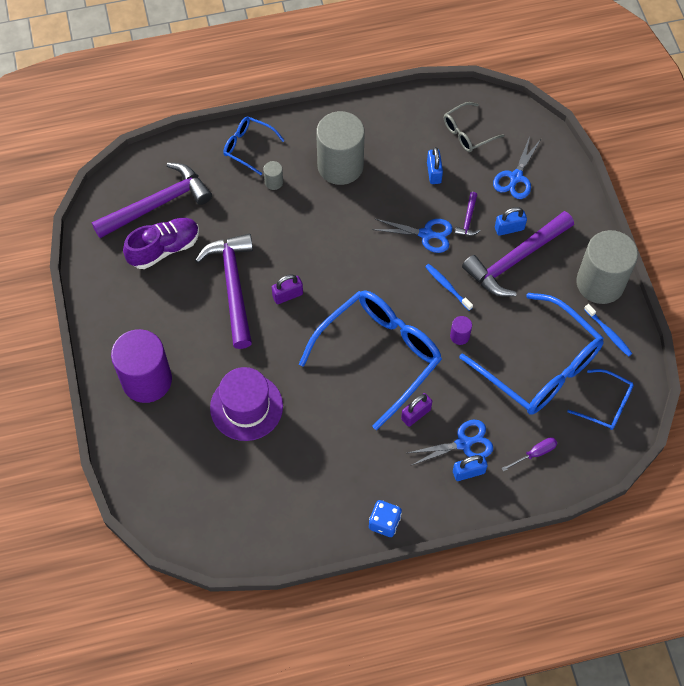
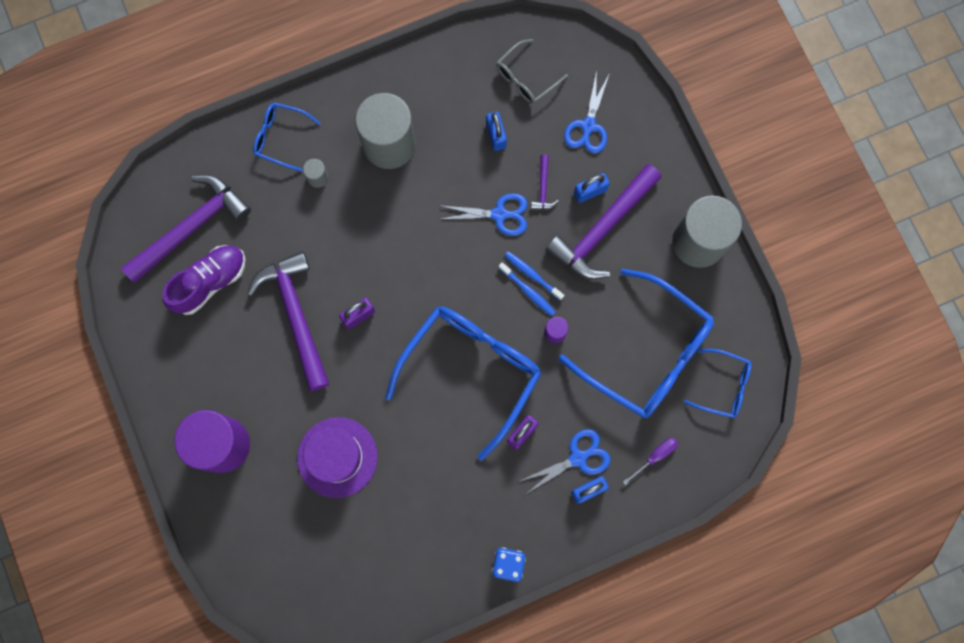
camera: 10 degrees left, 15 degrees up
blue toothbrush [584,304,633,357] -> blue toothbrush moved to [499,262,555,316]

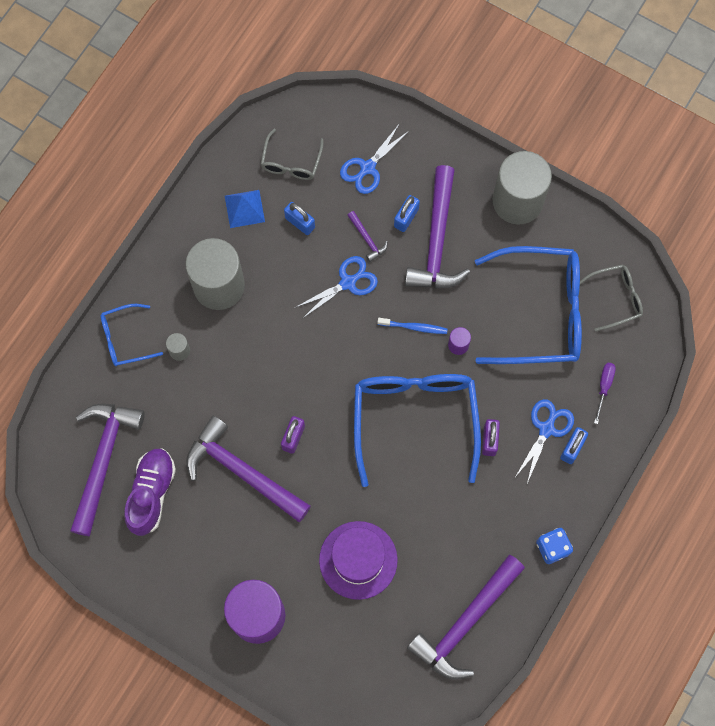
camera: 35 degrees left, 5 degrees down
blue toothbrush [504,251,564,301] -> none
blue scissors [564,70,610,154] -> blue scissors turned 60 degrees clockwise [340,123,410,194]
blue glasses [683,349,752,418] -> grey glasses [580,264,643,332]
none -> blue pyramid [225,190,265,228]
none -> purple hammer [407,555,525,680]

